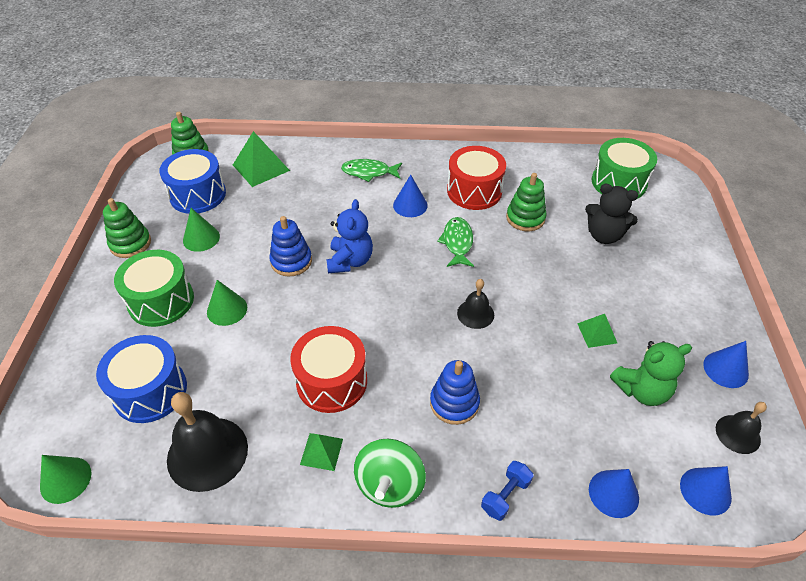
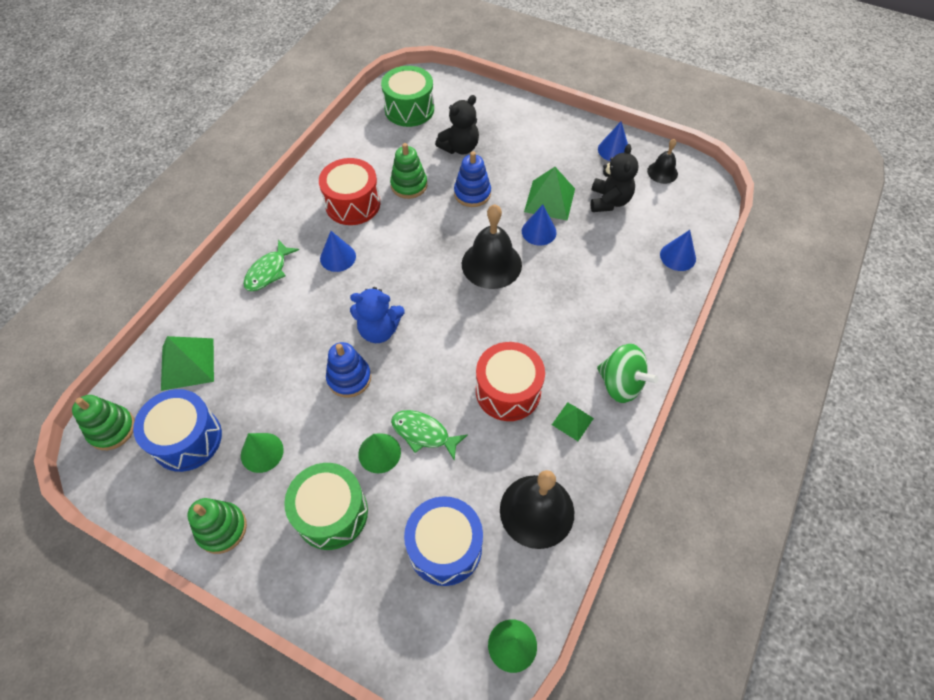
camera: 65 degrees left, 10 degrees up
blue teddy bear [326,199,373,273] -> blue teddy bear turned 150 degrees clockwise [350,287,405,343]
blue stacking toy [430,360,480,425] -> blue stacking toy moved to [454,151,491,207]
green fish [437,217,474,267] -> green fish moved to [391,410,467,461]
black bell [457,279,494,329] -> black bell [462,204,522,289], size x1.82
blue dumbbell [481,461,533,521] -> none
green pyramid [577,314,617,348] -> green pyramid [524,167,575,221], size x1.74
green teddy bear [610,341,692,406] -> black teddy bear [590,144,639,212]
blue cone [680,466,732,515] -> blue cone moved to [522,205,556,245]

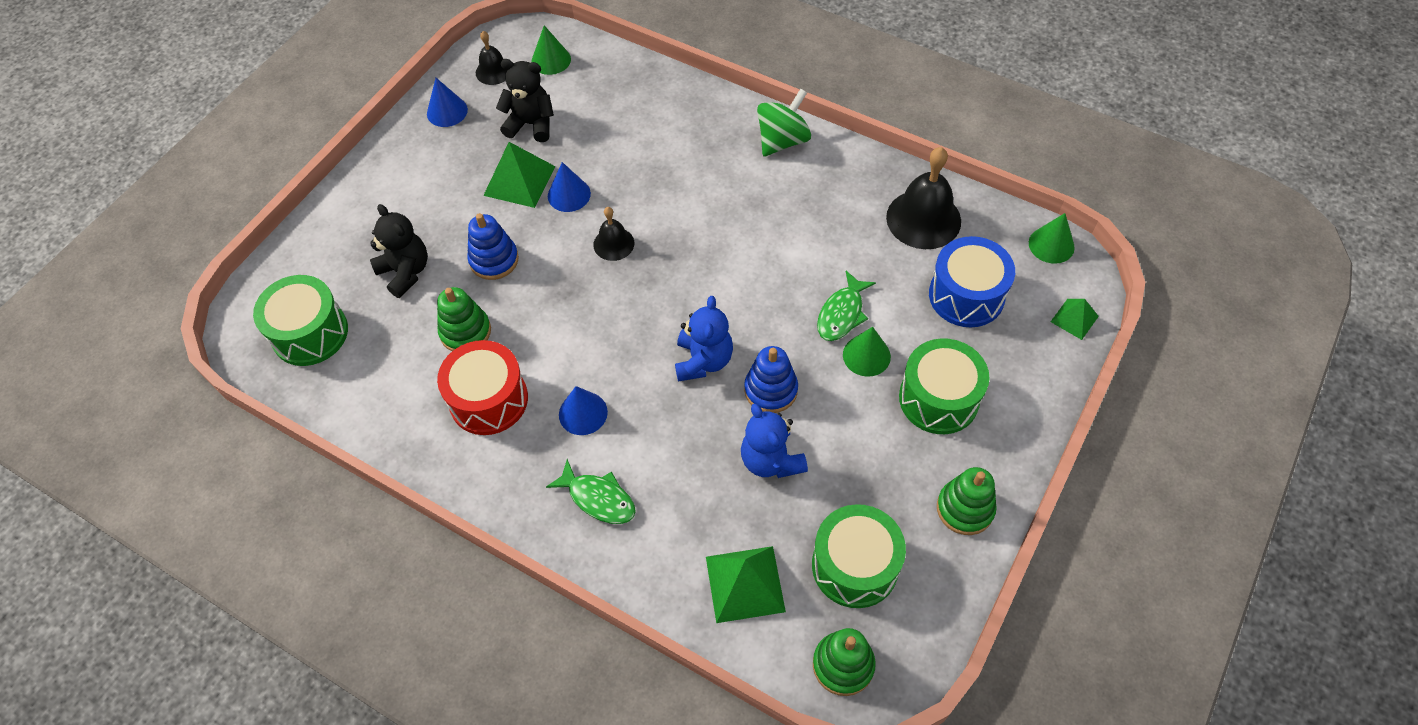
camera: 85 degrees left, 0 degrees up
blue drum [133,389,222,472] -> green drum [812,504,906,608]
green cone [241,433,284,473] -> green cone moved to [531,25,571,75]
black bell [462,204,522,289] -> black bell [593,207,634,261], size x0.55
red drum [476,342,545,421] -> none
green pyramid [552,402,594,441] -> green pyramid moved to [1051,299,1099,340]
blue cone [660,230,696,271] -> none
none -> blue teddy bear [741,403,808,478]

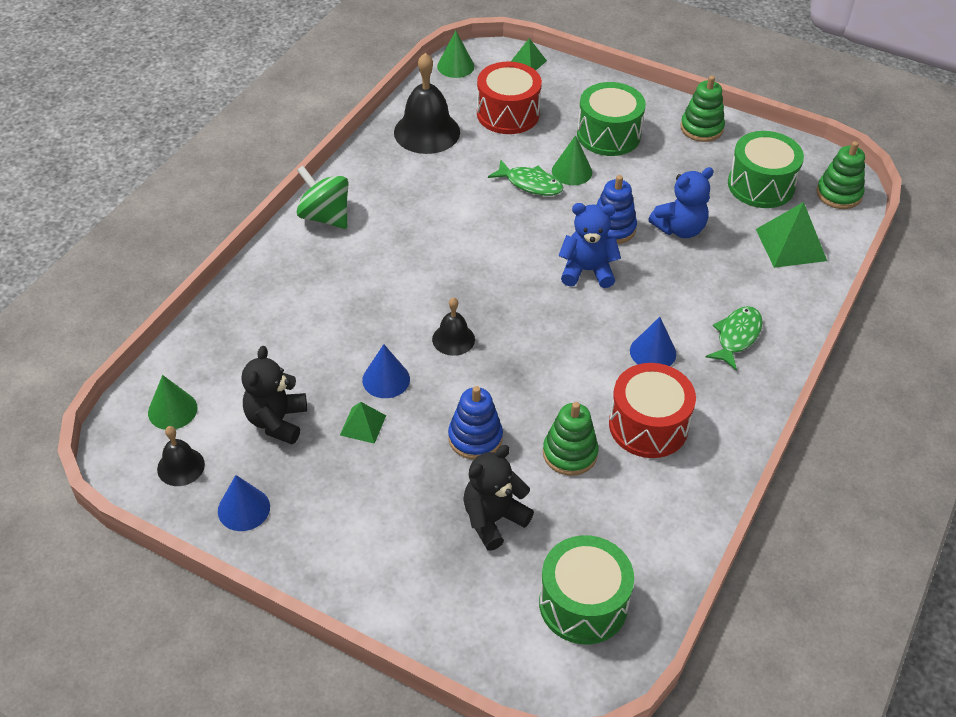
camera: 95 degrees left, 10 degrees down
green pyramid [483,142,555,208] -> green pyramid [340,402,386,444], size x0.58
blue drum [929,236,1015,327] -> red drum [477,61,542,134]

